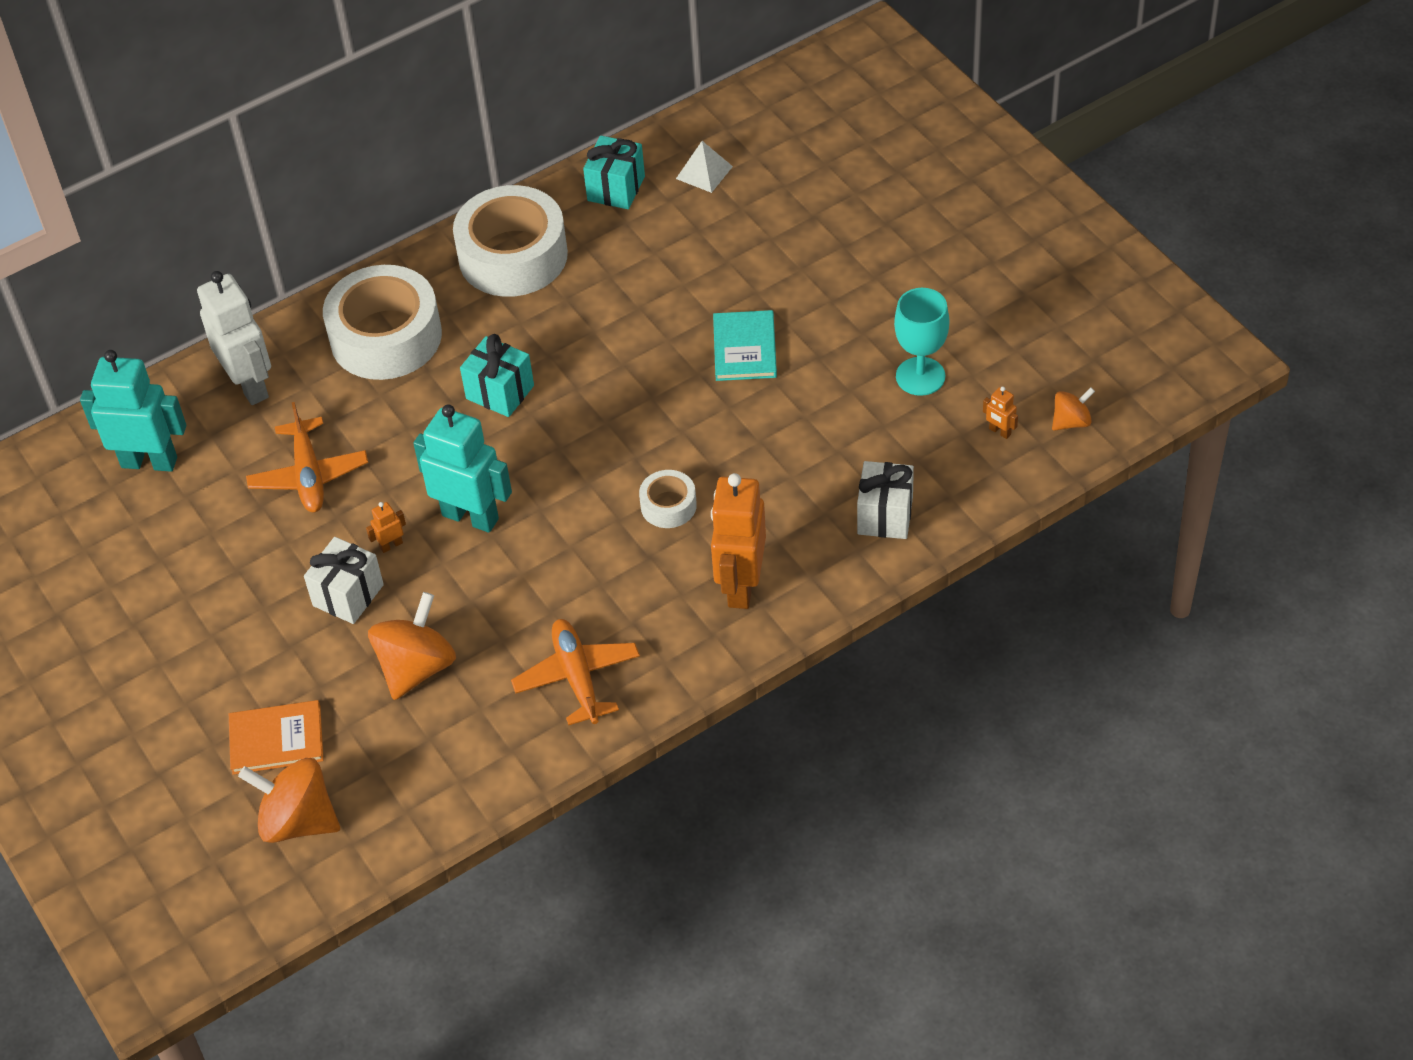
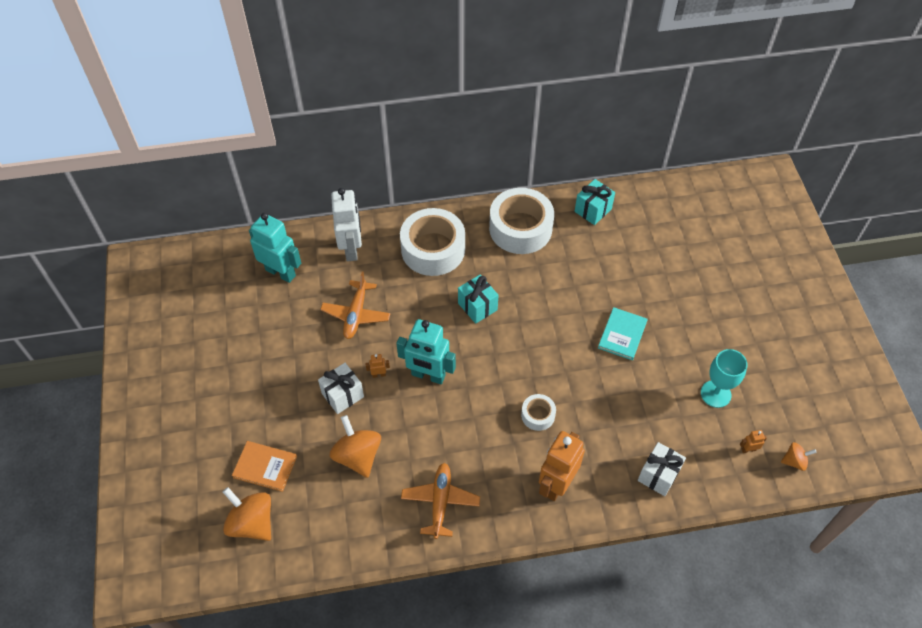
camera: 20 degrees right, 5 degrees up
orange spinning top [368,592,456,700] -> orange spinning top turned 75 degrees counterclockwise [330,415,381,478]
turquoise robot [413,404,512,533] -> turquoise robot turned 150 degrees clockwise [396,319,456,384]
white pyramid [676,141,733,193] -> none
orange robot [983,387,1018,439] -> orange robot turned 105 degrees clockwise [740,430,767,453]

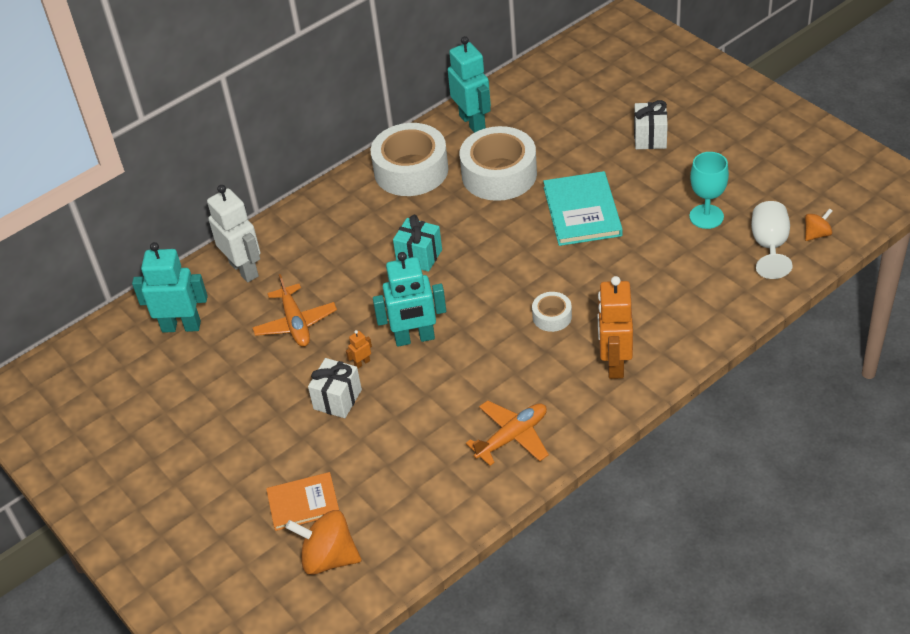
camera: 25 degrees left, 10 degrees down
orange spinning top [330,415,381,478] -> none
white tape [400,208,465,276] -> white tape moved to [460,126,537,201]
orange plane [401,463,480,539] -> orange plane turned 75 degrees clockwise [466,400,549,466]
turquoise gift [575,179,615,225] -> turquoise robot [448,36,491,133]
turquoise book [598,307,648,360] -> turquoise book [543,171,623,246], size x1.53
white gift [638,442,686,496] -> white gift moved to [634,100,668,149]
orange robot [740,430,767,453] -> white goblet [751,201,793,279]

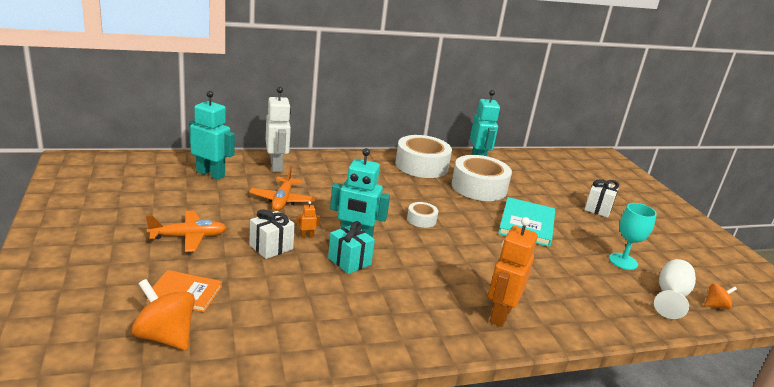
camera: 15 degrees right, 20 degrees down
turquoise gift [393,215,442,272] -> turquoise gift moved to [328,221,375,274]
orange plane [466,400,549,466] -> orange plane moved to [146,211,227,252]
white tape [532,292,572,332] -> white tape moved to [407,202,438,228]

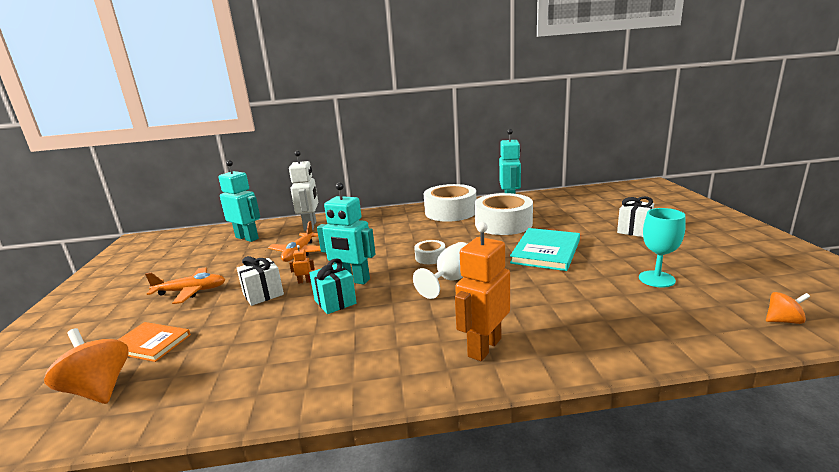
camera: 15 degrees right, 5 degrees down
white goblet [654,259,696,319] -> white goblet moved to [413,242,467,299]

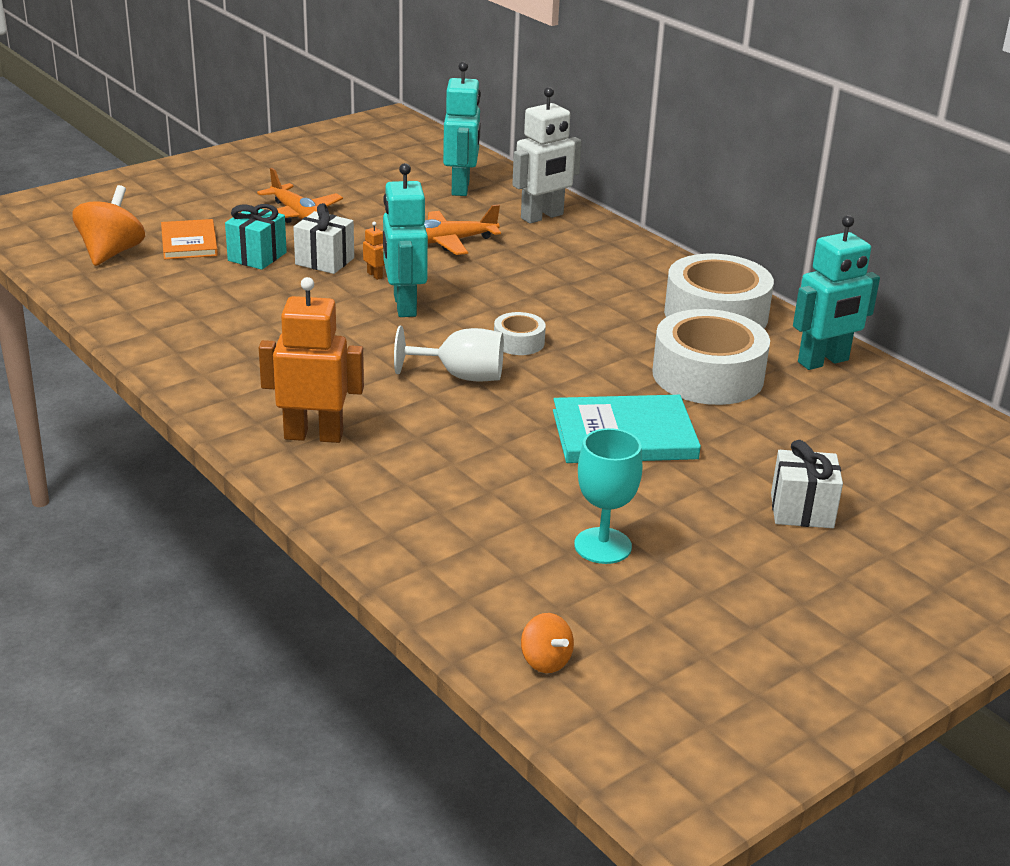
camera: 55 degrees right, 10 degrees up
turquoise gift [309,258,357,314] -> turquoise gift moved to [225,204,287,270]

